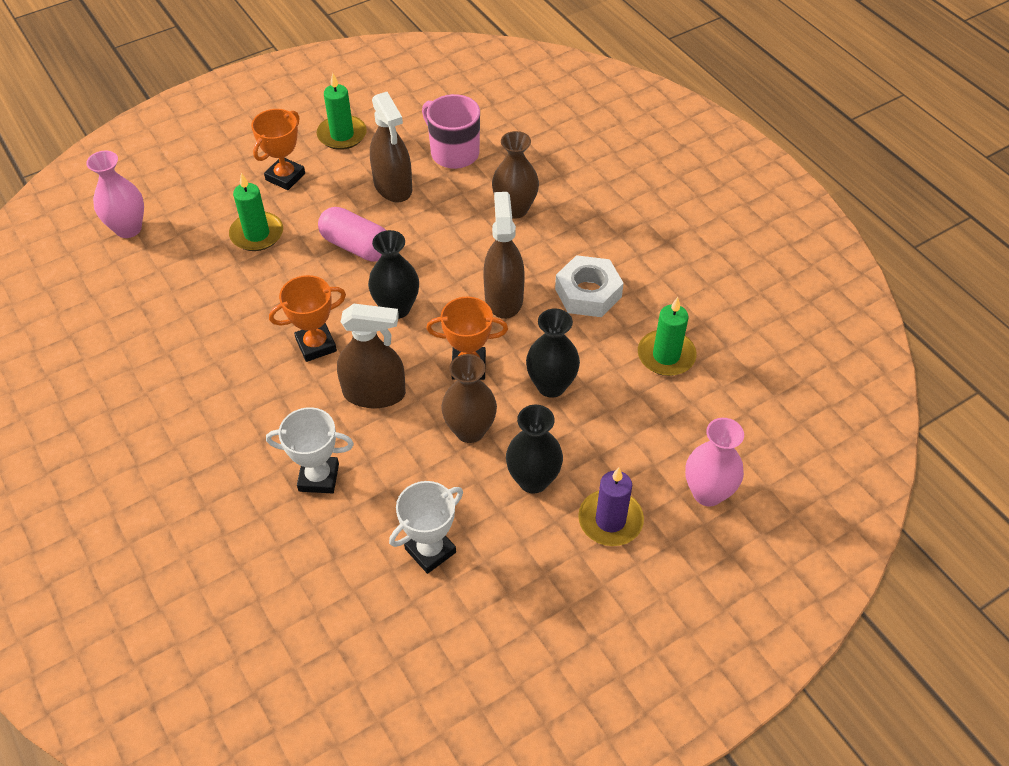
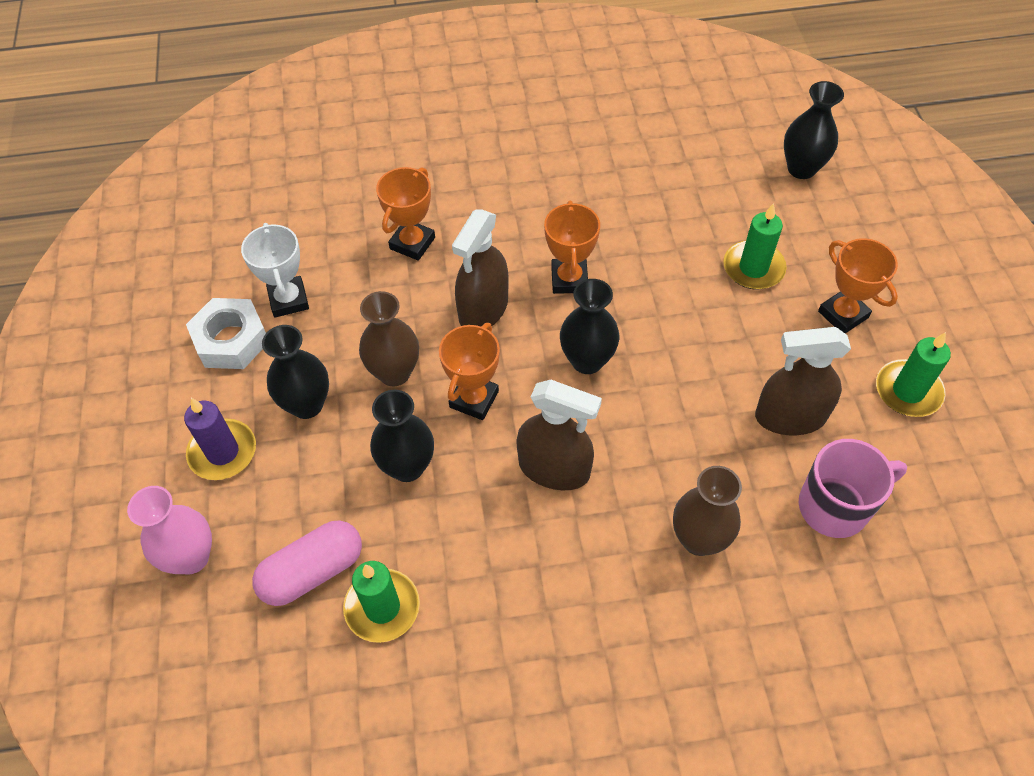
camera: 115 degrees right, 5 degrees up
pink vase [86,151,144,238] -> black vase [784,81,844,179]
white trophy [266,407,354,493] -> orange trophy [376,167,435,261]
pink capsule [318,207,387,262] -> pink capsule moved to [252,520,362,606]
white nut [555,255,624,317] -> white nut moved to [186,298,266,369]

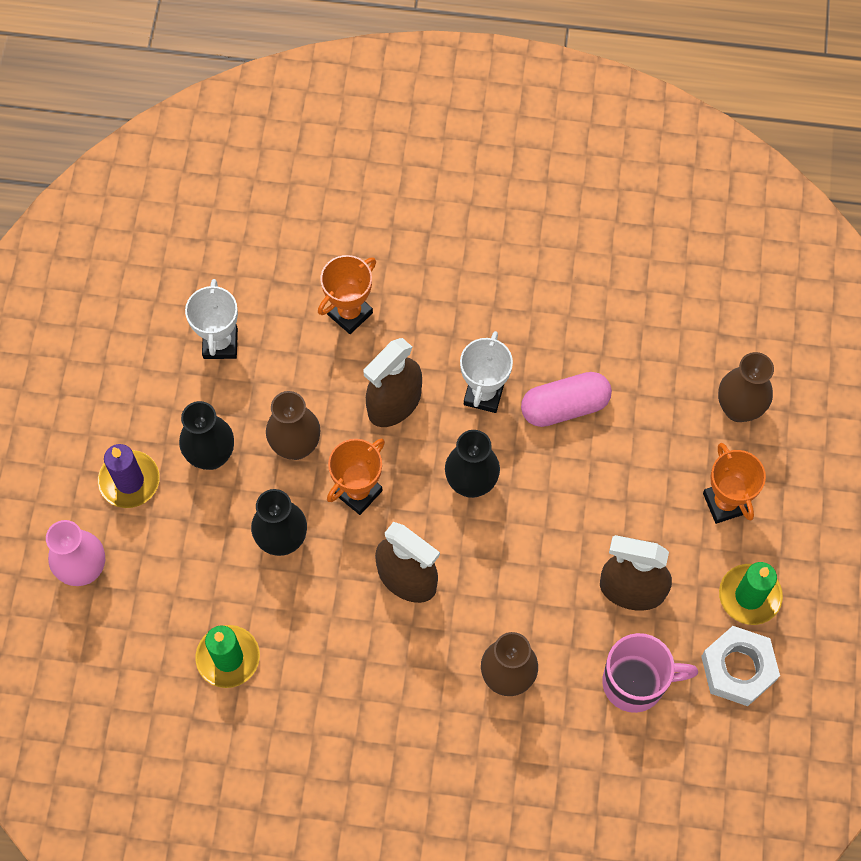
camera: 15 degrees right, 10 degrees up
white nut [186,298,266,369] -> white nut moved to [701,626,780,706]
pink capsule [252,520,362,606] -> pink capsule moved to [521,372,612,427]
orange trophy [544,201,600,294] -> white trophy [460,331,513,413]
green candle [723,203,787,290] -> none
black vase [784,81,844,179] -> none
none -> brown vase [718,352,774,422]

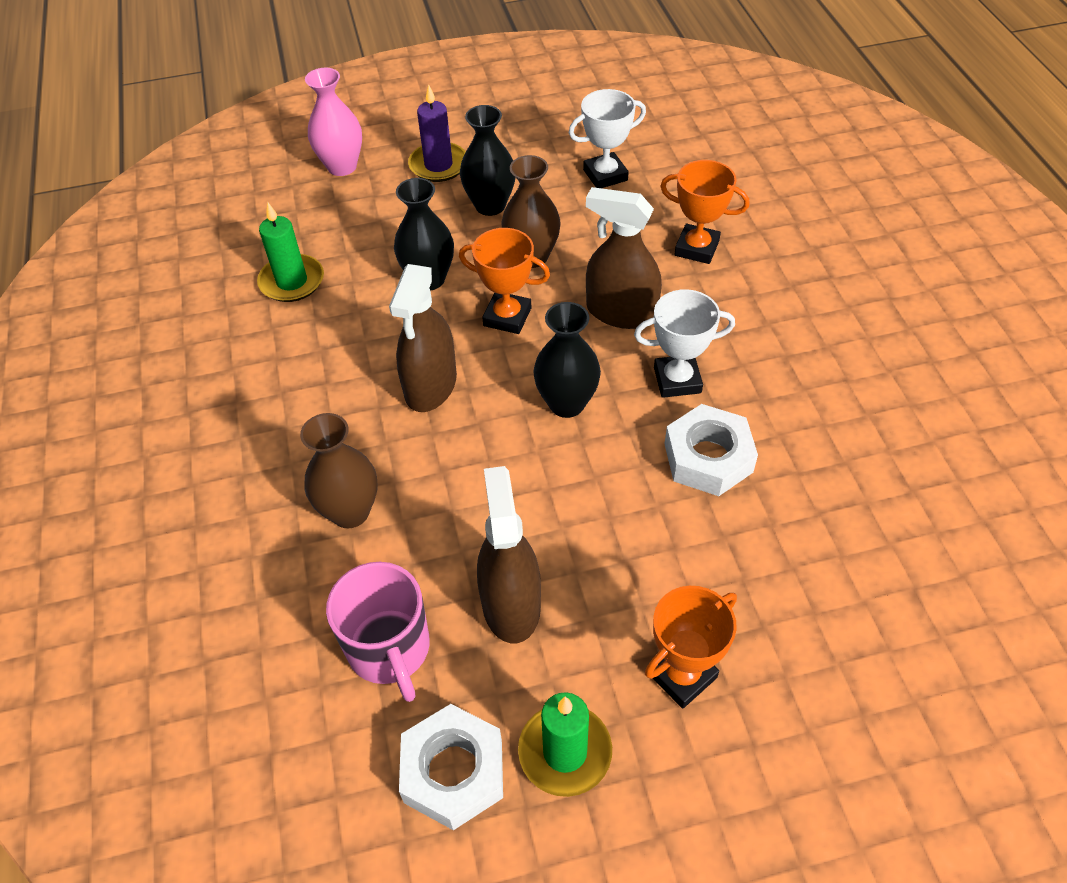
camera: 70 degrees right, 15 degrees down
pink capsule [521,372,612,427] -> white nut [665,404,758,496]
brown vase [718,352,774,422] -> none

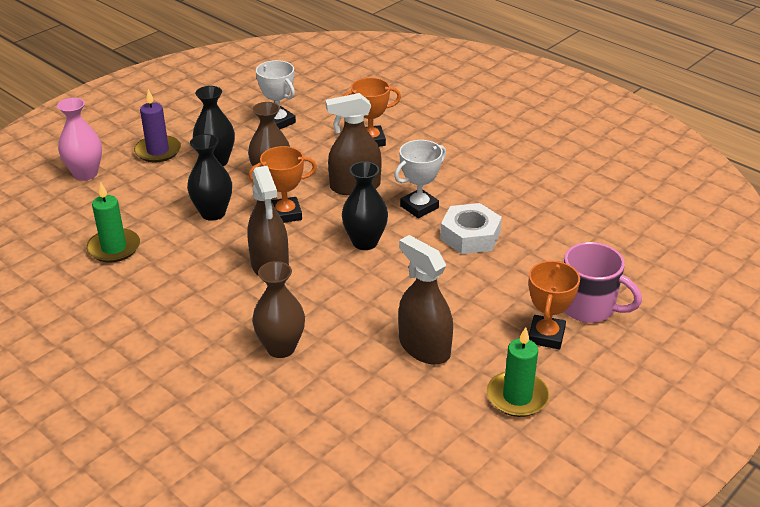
camera: 35 degrees left, 15 degrees down
pink mug [326,562,430,702] -> pink mug moved to [564,242,642,323]
white nut [399,704,503,830] -> none
white trophy [569,89,646,188] -> white trophy turned 75 degrees counterclockwise [256,60,296,129]

